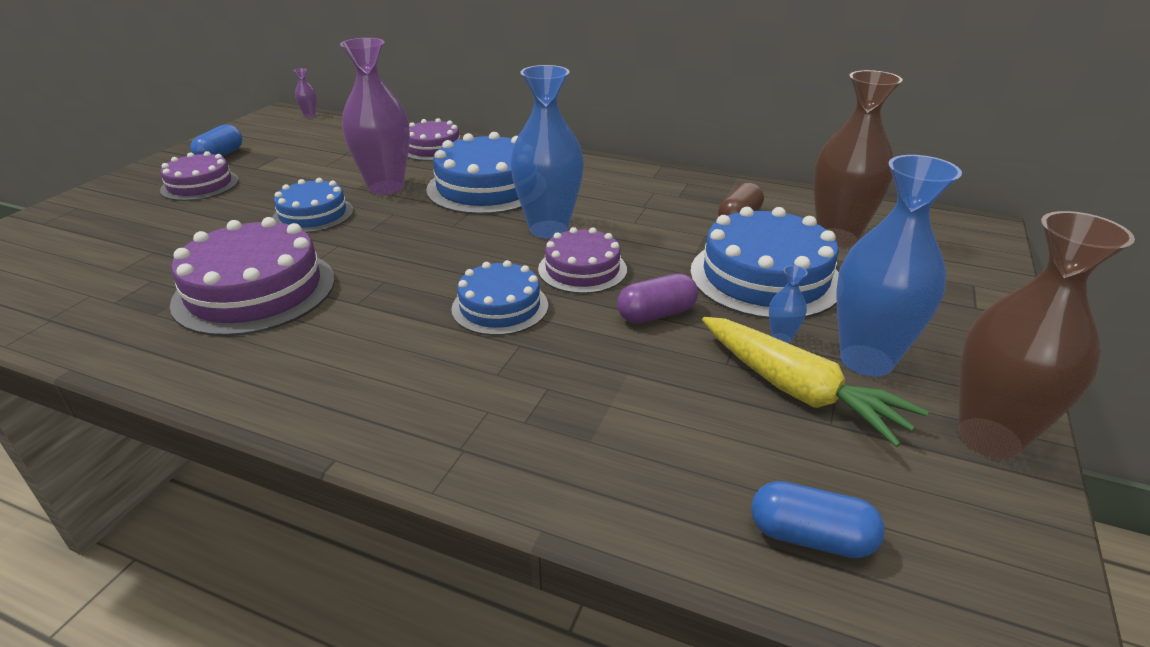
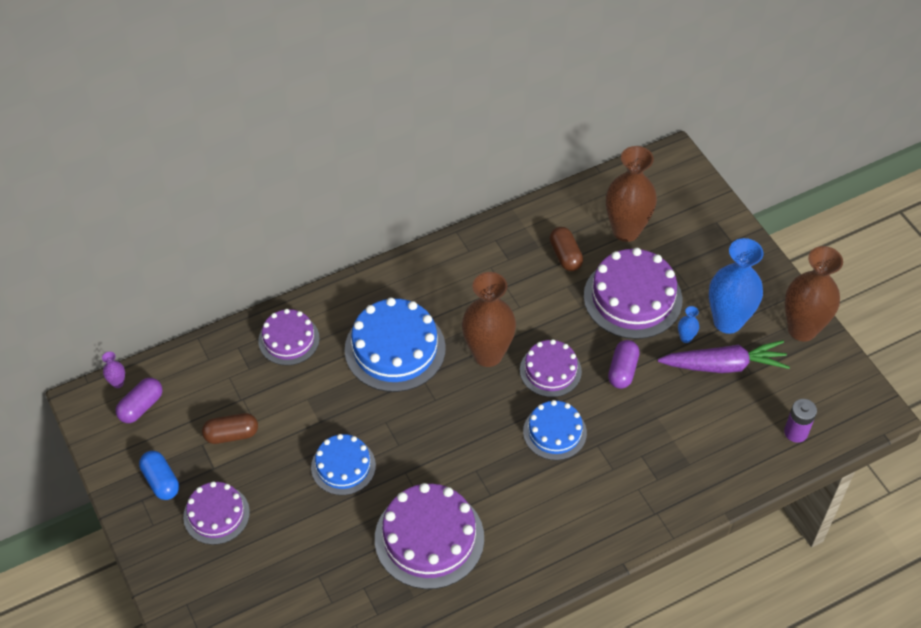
camera: 50 degrees left, 20 degrees up
purple vase [340,38,410,195] -> none
blue vase [510,65,584,239] -> brown vase [462,272,516,367]
blue cake [690,207,839,319] -> purple cake [584,248,683,339]
yellow carrot [702,317,928,447] -> purple carrot [658,340,790,373]
blue capsule [751,481,885,558] -> purple battery [784,399,817,443]
none -> purple capsule [116,378,162,423]
none -> brown capsule [202,413,258,444]

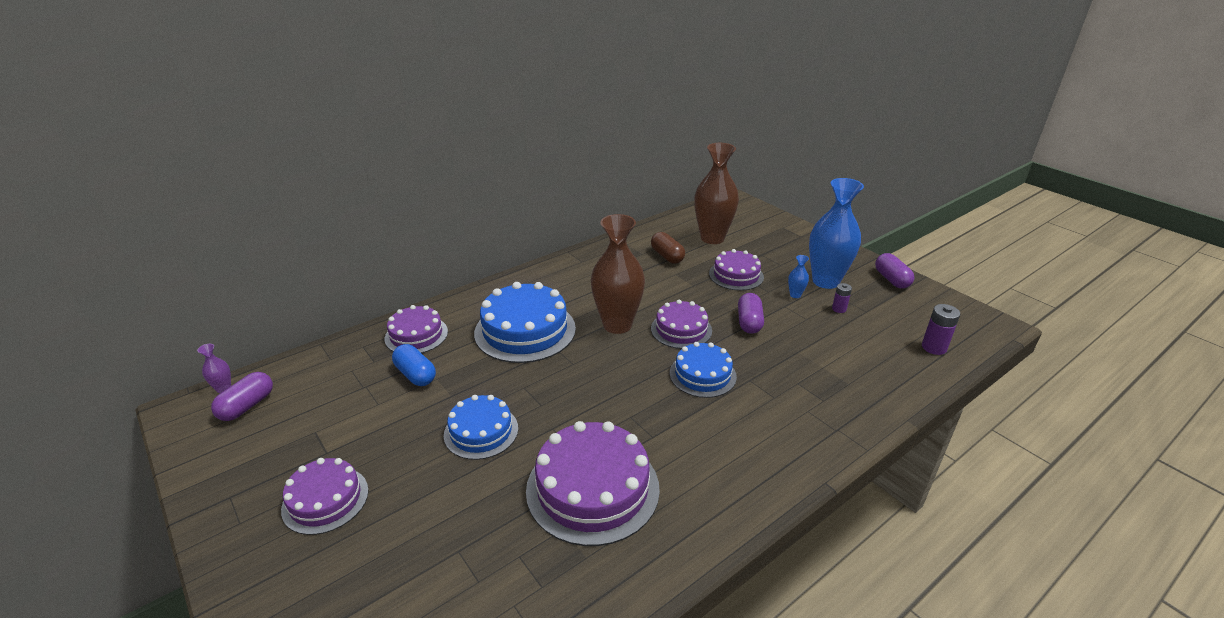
camera: 10 degrees left, 20 degrees down
blue capsule [139,451,179,500] -> blue capsule moved to [392,344,436,386]
brown capsule [202,413,258,444] -> none
purple cake [584,248,683,339] -> purple cake [709,249,764,291], size x0.61
purple carrot [658,340,790,373] -> purple battery [832,283,852,313]
brown vase [785,246,843,341] -> purple capsule [875,253,914,289]

